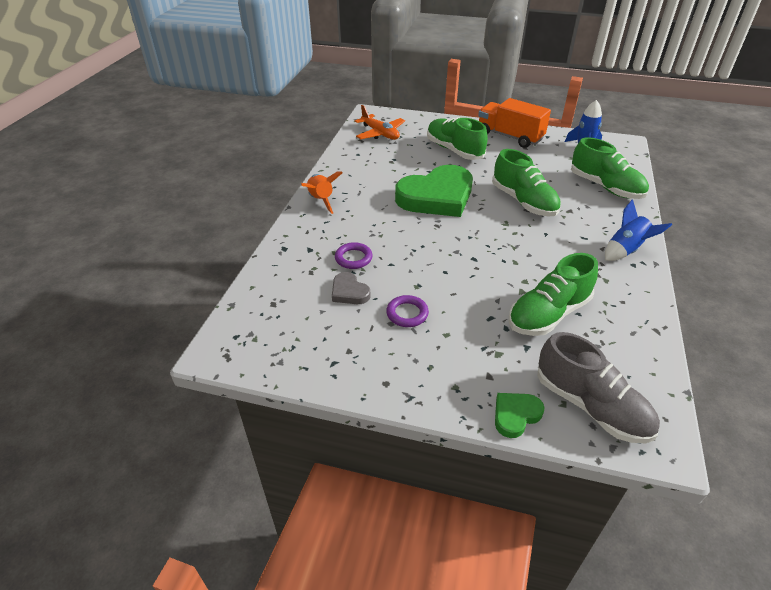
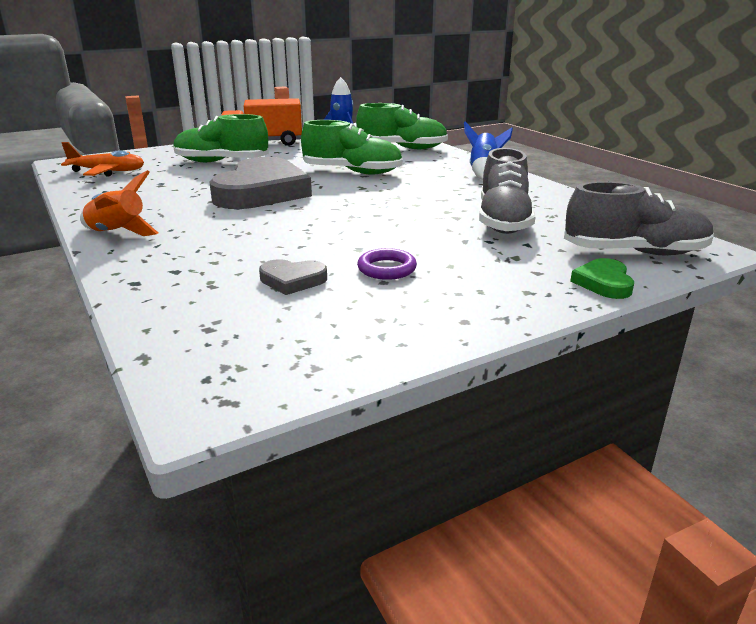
camera: 45 degrees left, 15 degrees down
purple ring [335,242,373,269] -> none
green heart [395,165,473,217] -> grey heart [209,157,312,209]
green shoe [509,253,598,336] -> grey shoe [479,148,536,234]

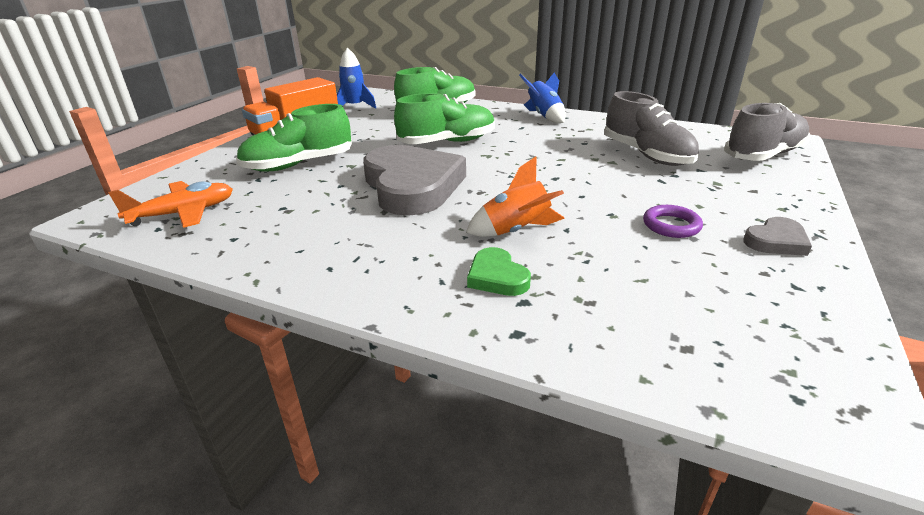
camera: 35 degrees left, 5 degrees up
orange rocket [80,170,158,236] -> orange rocket moved to [466,157,565,237]
grey heart [259,259,327,295] -> grey heart moved to [743,217,812,256]
green heart [570,258,634,299] -> green heart moved to [467,247,531,296]

